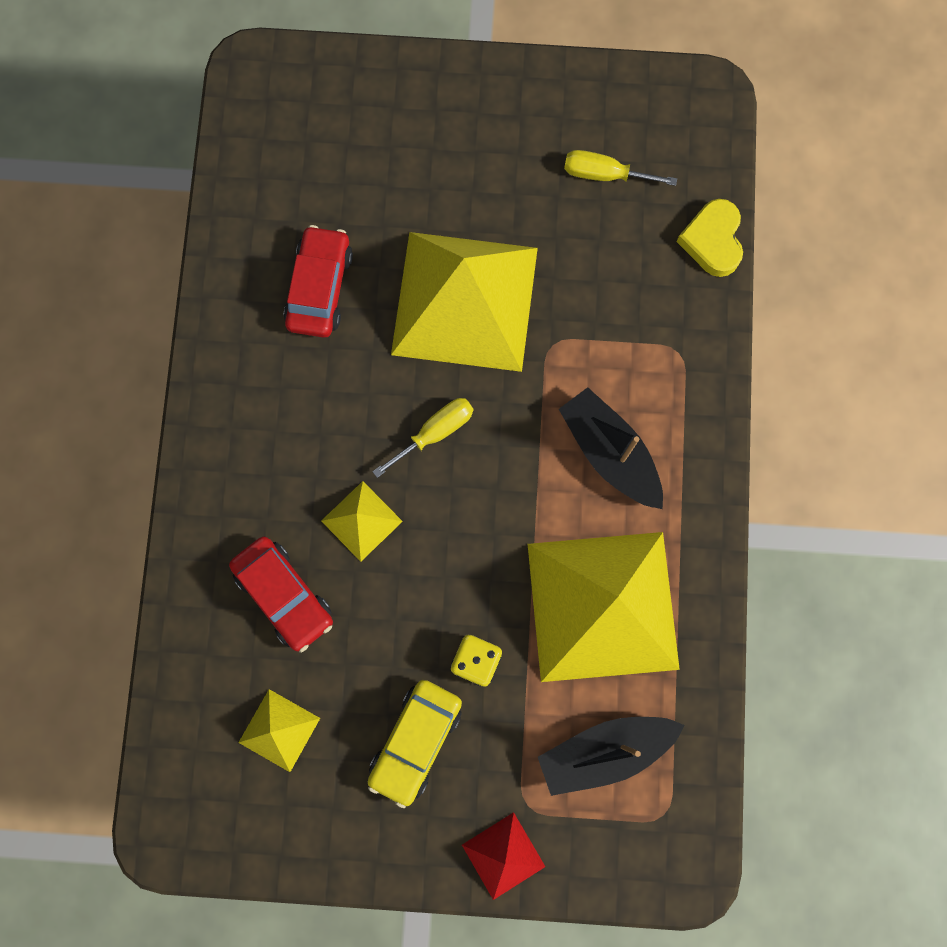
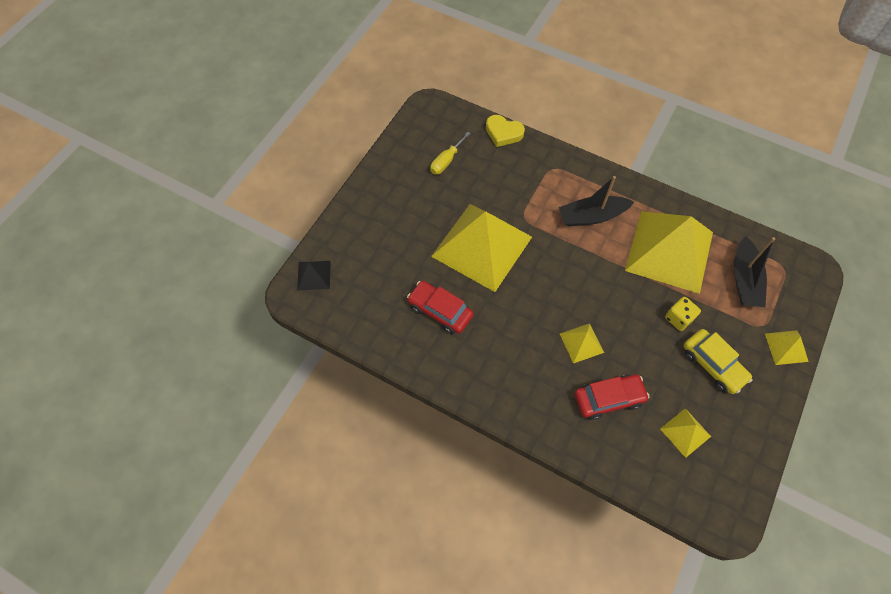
camera: 65 degrees left, 15 degrees down
yellow screwdriver [372,398,473,478] -> none
red pyramid [462,812,545,900] -> yellow pyramid [765,330,809,365]
none -> black pyramid [297,261,331,290]

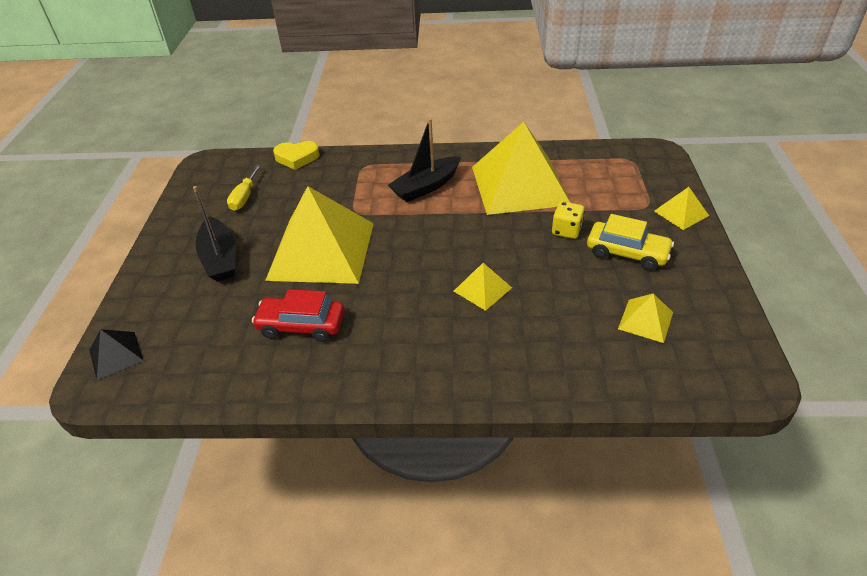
camera: 25 degrees left, 20 degrees down
red car [575,375,650,420] -> none
black boat [734,236,775,307] -> black boat moved to [193,186,235,282]

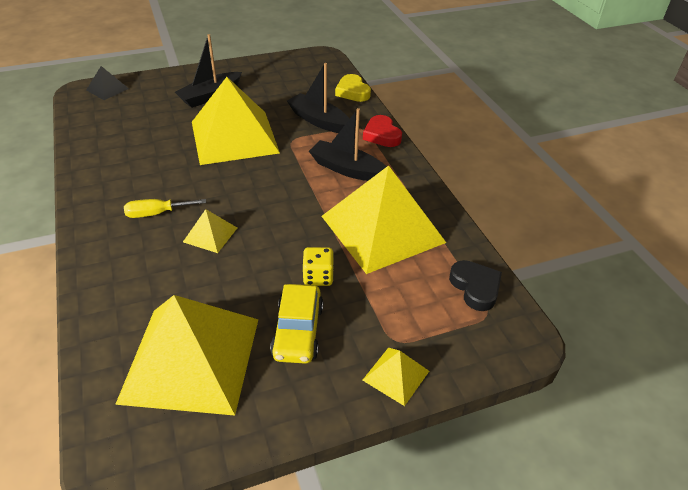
camera: 65 degrees right, 0 degrees up
yellow screwdriver [227,165,261,211] -> yellow screwdriver moved to [124,199,206,218]
red car [252,289,344,342] -> none
yellow pyramid [618,293,673,343] -> yellow pyramid [115,295,259,416], size x2.35
none -> black boat [287,63,350,133]
none -> red heart [363,115,402,147]
none -> black heart [449,260,502,311]

